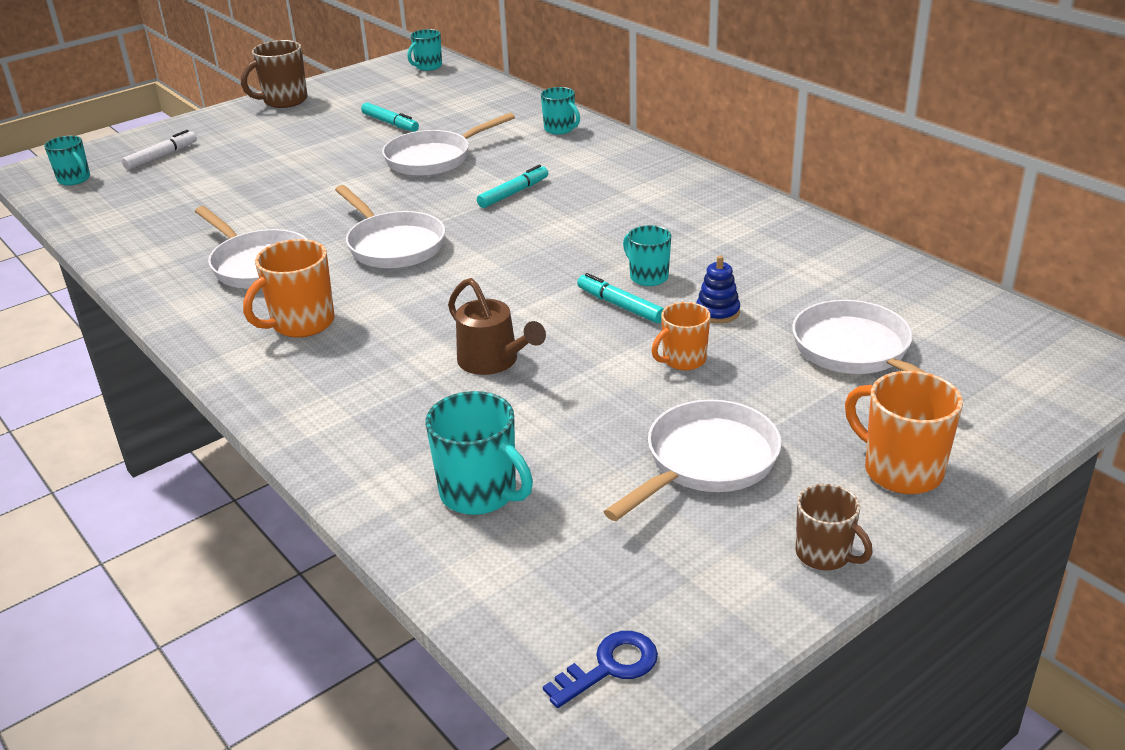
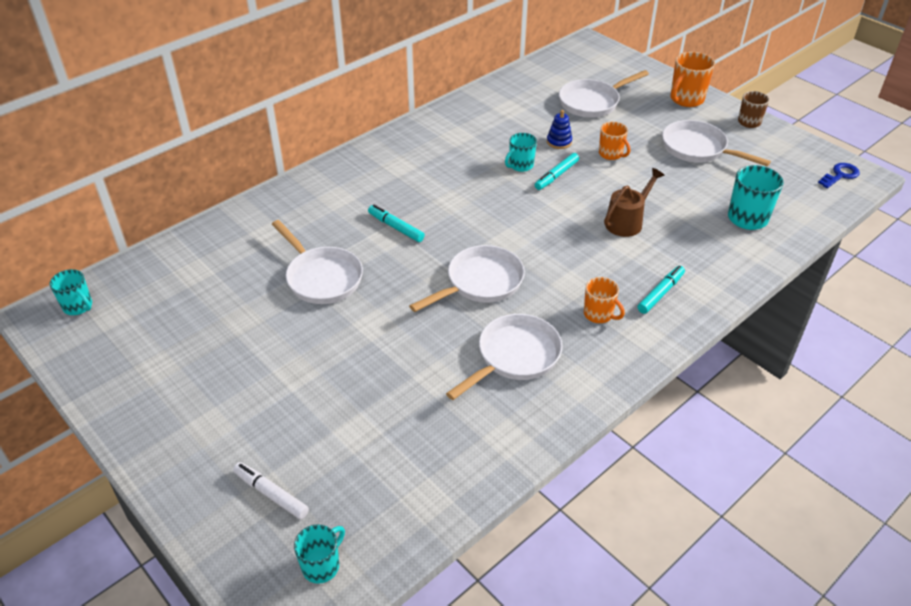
camera: 95 degrees left, 10 degrees up
brown mug [241,40,308,108] -> none
orange mug [243,239,335,338] -> orange mug [584,277,625,323], size x0.65
turquoise marker [361,102,419,132] -> turquoise marker moved to [637,266,685,314]
turquoise mug [541,87,580,135] -> none
blue key [543,631,658,708] -> blue key turned 90 degrees clockwise [818,163,860,188]

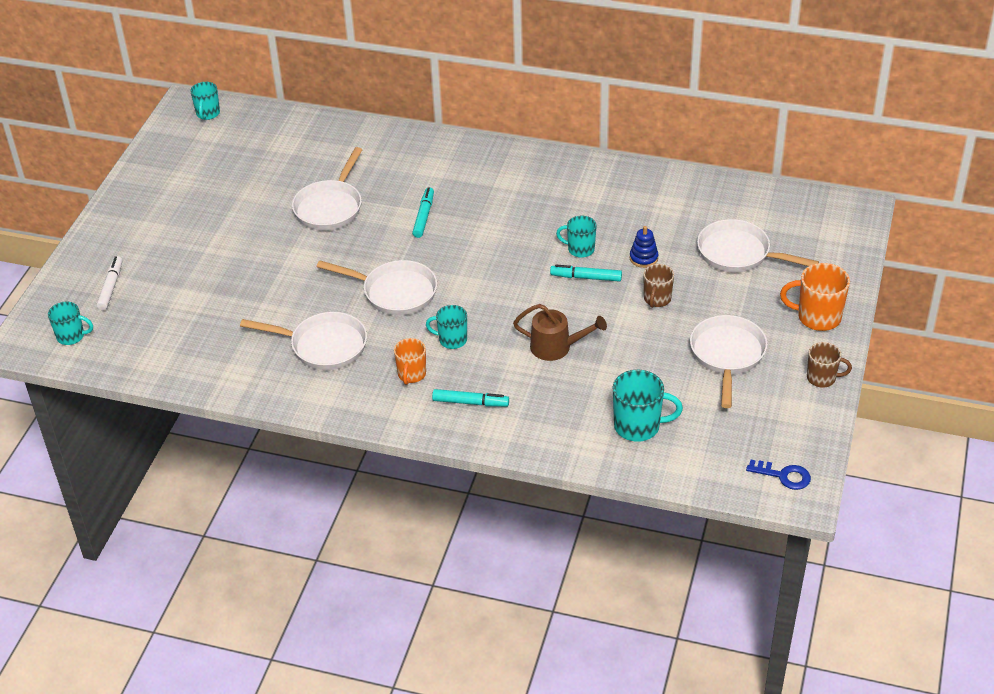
camera: 60 degrees right, 0 degrees up
orange mug [599,122,630,160] -> brown mug [643,264,674,308]
none -> turquoise mug [426,305,467,349]

